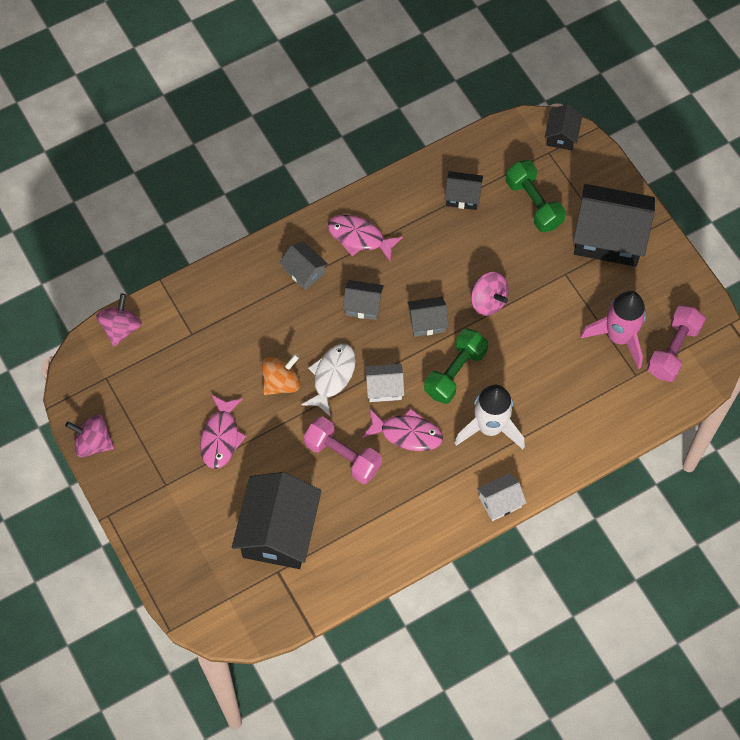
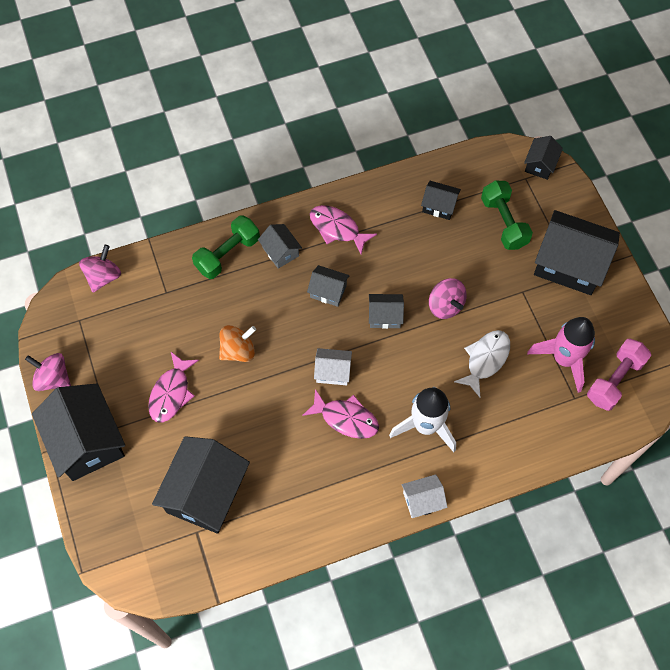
camera: 10 degrees right, 0 degrees up
white fish [301,344,356,417] -> white fish moved to [454,330,510,397]
pink dumbbell [304,416,382,484] -> none
green dumbbell [424,328,488,404] -> green dumbbell moved to [192,215,260,279]
none -> black house [32,384,125,481]

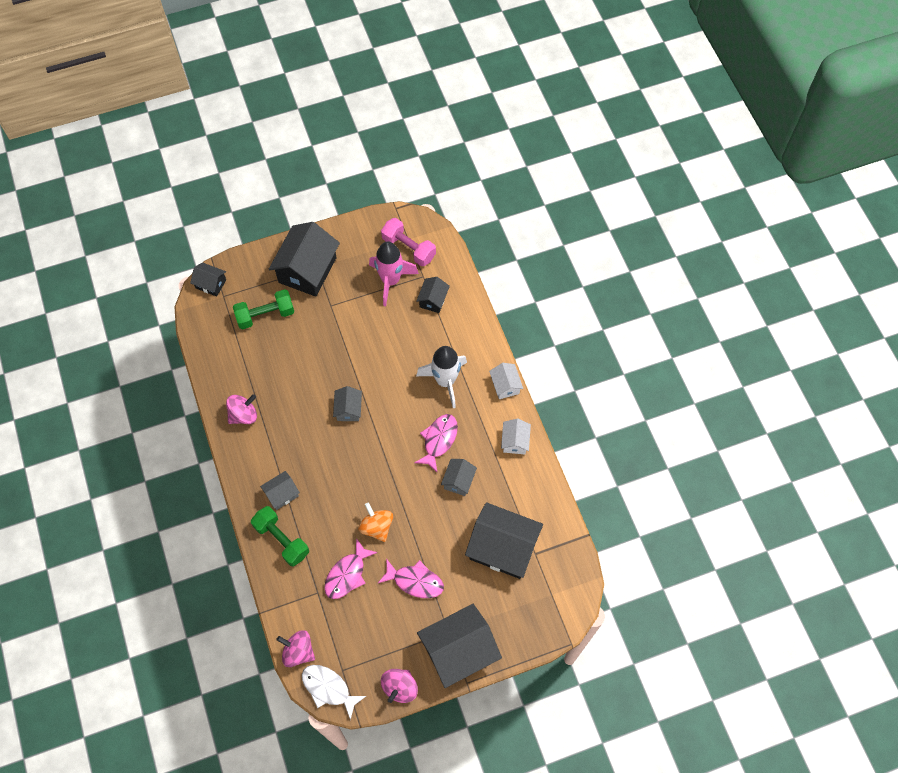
camera: 90 degrees left, 0 degrees up
grey house [307,265,350,307] -> grey house moved to [441,459,477,496]
pink fish [310,205,377,254] -> pink fish moved to [324,538,378,599]
white house [314,348,352,385] -> white house moved to [501,419,531,454]
black house [421,181,461,220] -> black house moved to [416,277,450,313]
pink spinning top [429,278,467,319] -> pink spinning top moved to [226,394,257,424]
white fish [454,330,510,397] -> white fish moved to [302,665,366,720]

